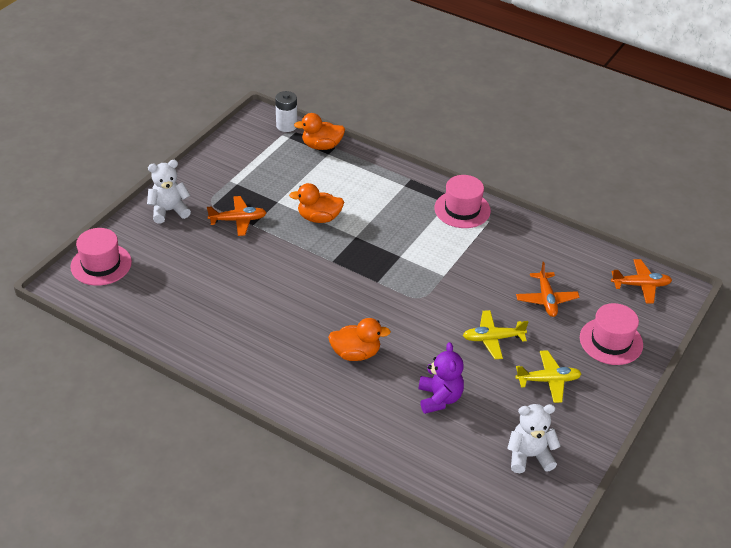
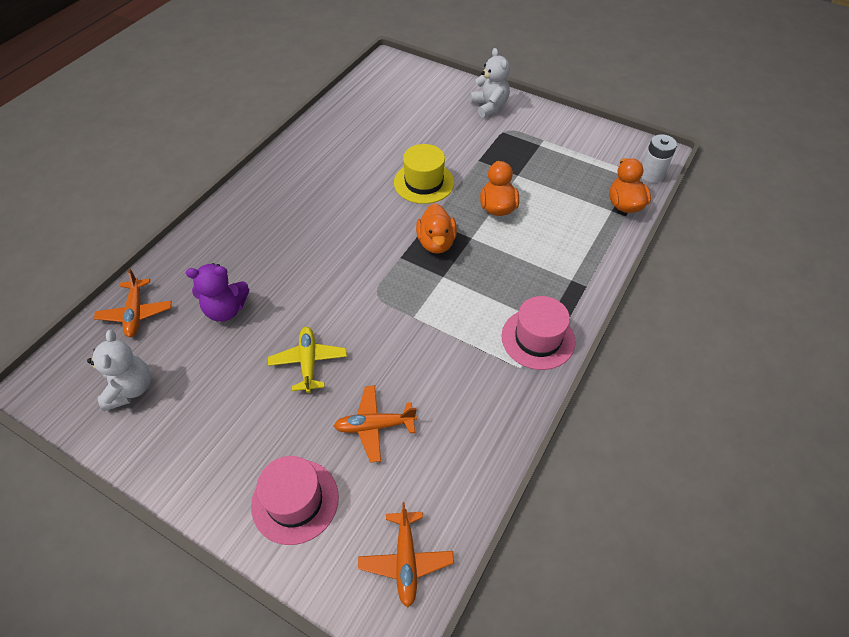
camera: 90 degrees right, 10 degrees up
pink hat [70,228,132,286] -> none
orange plane [207,196,267,236] -> orange plane moved to [94,269,171,337]
orange duck [328,318,391,361] -> orange duck moved to [416,203,457,254]
yellow plane [515,350,582,403] -> none
none -> yellow hat [394,144,454,204]

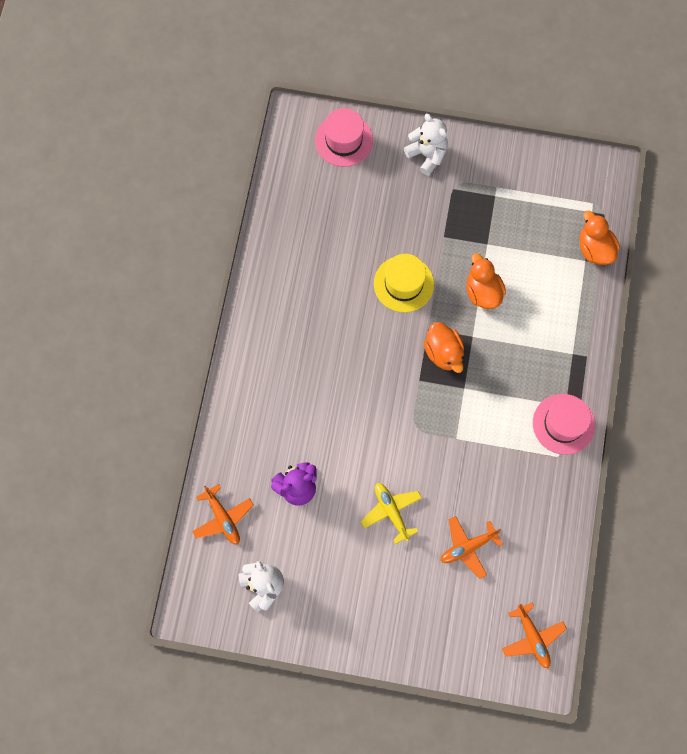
camera: 20 degrees left, 20 degrees up
pink hat [251,456,339,545] -> pink hat moved to [315,108,373,167]
white battery [642,134,677,183] -> none

